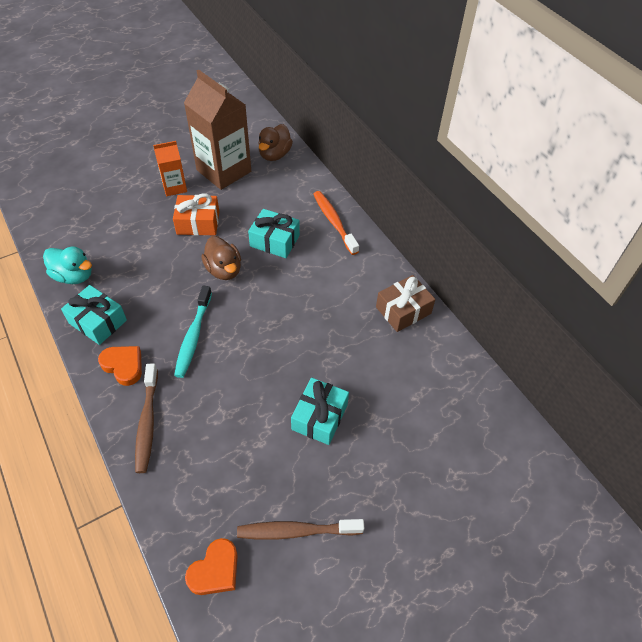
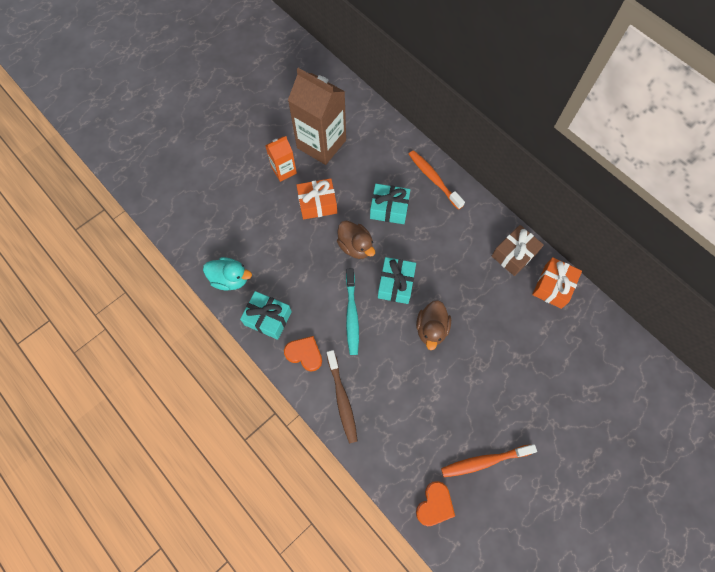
camera: 10 degrees left, 15 degrees up
brown toothbrush [237,519,364,540] -> orange toothbrush [441,444,537,477]
brown duck [258,124,293,161] -> brown duck moved to [416,300,451,350]
turquoise gift [291,378,349,445] -> turquoise gift moved to [378,257,416,304]
none -> orange gift [532,257,582,309]

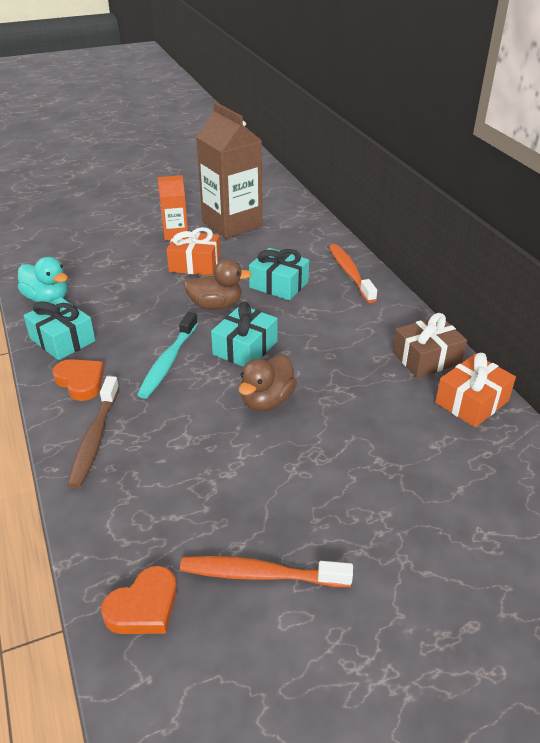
camera: 20 degrees right, 30 degrees down
brown duck [337,221,375,259] -> brown duck turned 75 degrees counterclockwise [183,259,252,310]

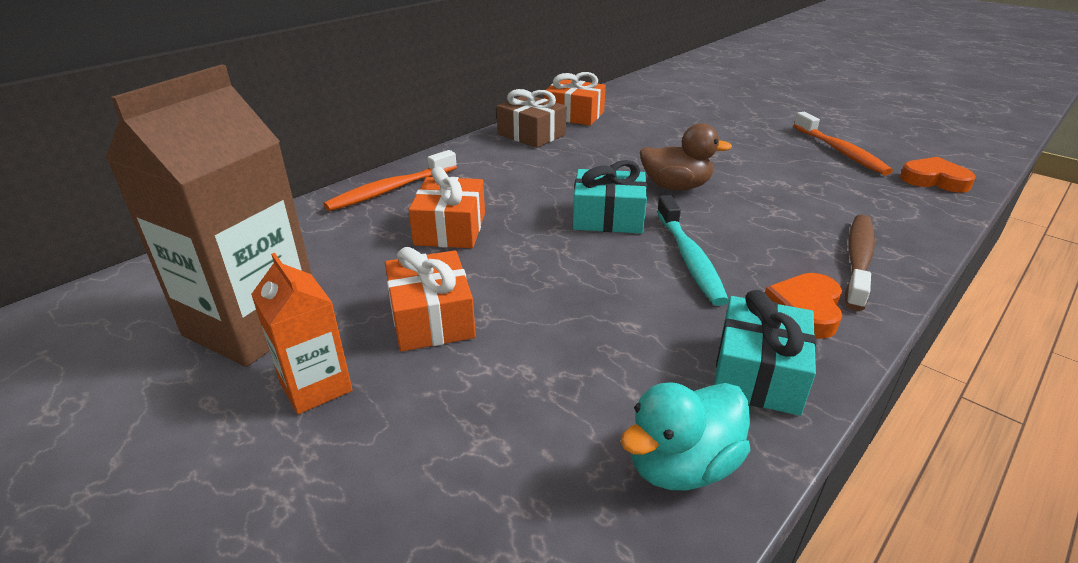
camera: 115 degrees left, 5 degrees down
turquoise duck [18,257,68,303] -> turquoise duck turned 135 degrees counterclockwise [620,382,751,490]
brown toothbrush [68,376,119,489] -> brown toothbrush turned 45 degrees counterclockwise [845,214,875,311]
turquoise toothbrush [137,312,198,399] -> turquoise toothbrush turned 90 degrees clockwise [657,195,729,306]
brown duck [183,259,252,310] -> none
turquoise gift [249,248,309,300] -> orange gift [408,166,485,248]

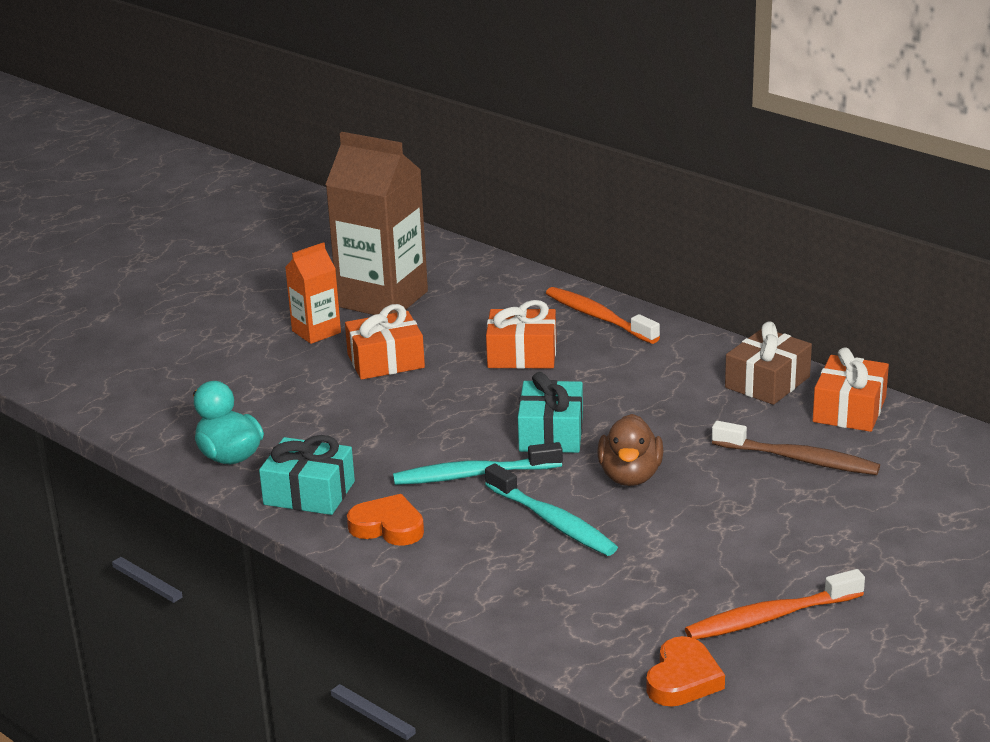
camera: 90 degrees right, 5 degrees down
brown toothbrush [845,214,875,311] -> brown toothbrush moved to [712,421,880,475]
none -> turquoise toothbrush [485,463,618,556]

